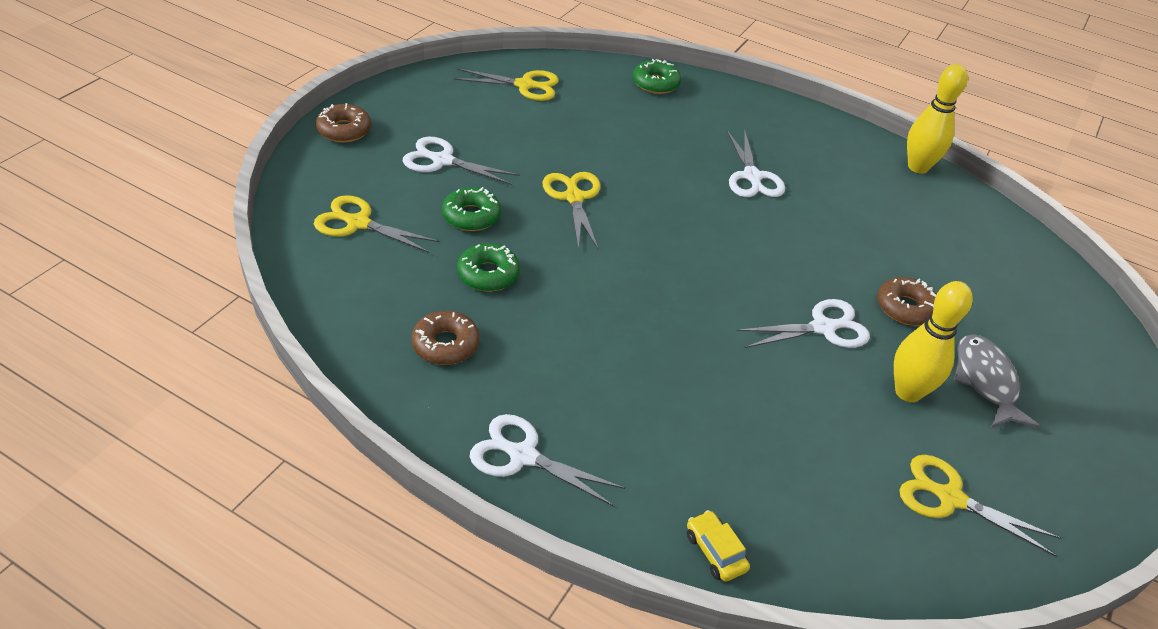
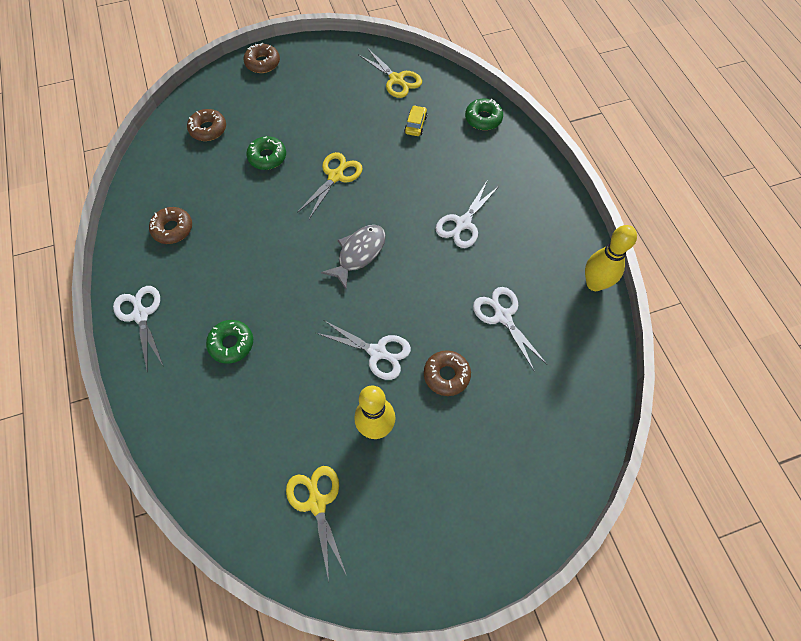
camera: 45 degrees right, 20 degrees up
yellow scissors [314,195,440,253] -> brown donut [187,109,226,141]
white scissors [403,137,520,185] -> white scissors moved to [473,287,547,372]
green donut [457,243,520,292] -> green donut moved to [206,320,253,364]
yellow car [687,510,750,582] -> yellow car moved to [404,105,427,136]
grey fish [954,334,1040,428] -> grey fish moved to [321,225,386,289]

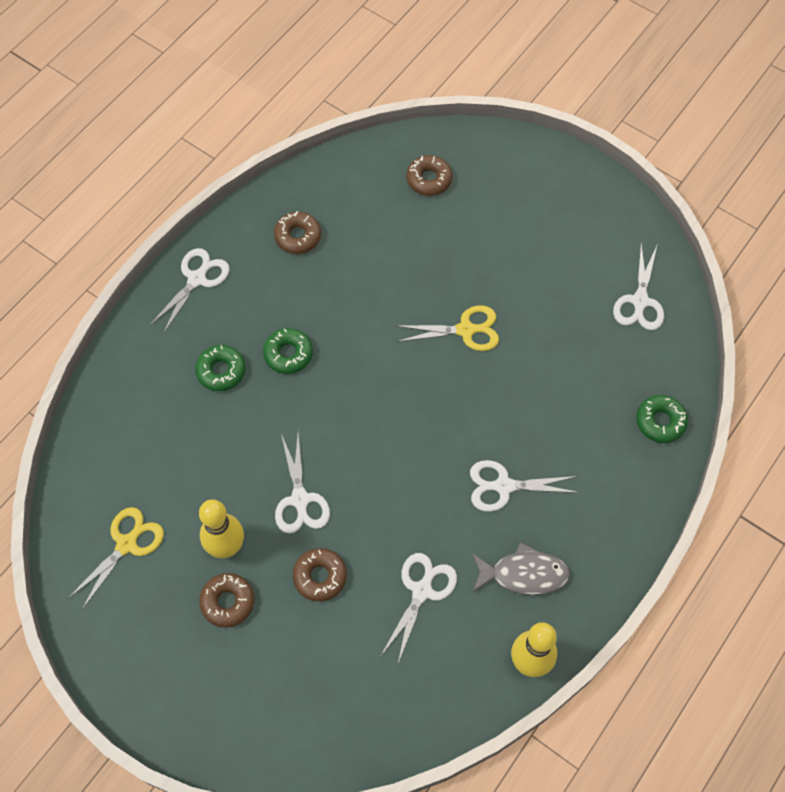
camera: 55 degrees right, 0 degrees up
brown donut [244,42,280,73] -> brown donut moved to [199,573,254,628]
green donut [246,136,286,170] -> green donut moved to [263,328,313,374]
grey fish [321,225,386,289] -> grey fish moved to [472,542,570,595]
yellow scissors [358,48,422,98] -> white scissors [613,244,664,330]
yellow car [404,105,427,136] -> none

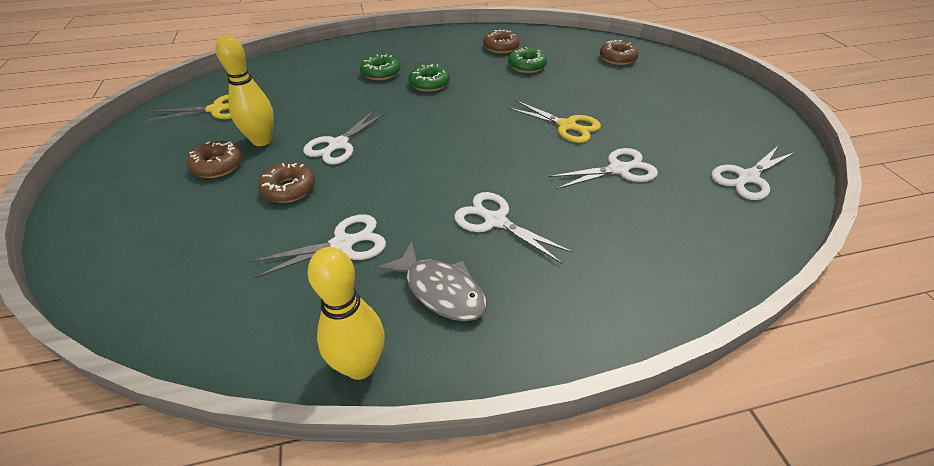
camera: 40 degrees right, 20 degrees down
white scissors [149,248,230,334] -> white scissors moved to [549,148,658,189]
green donut [636,395,688,443] -> green donut moved to [508,47,547,73]

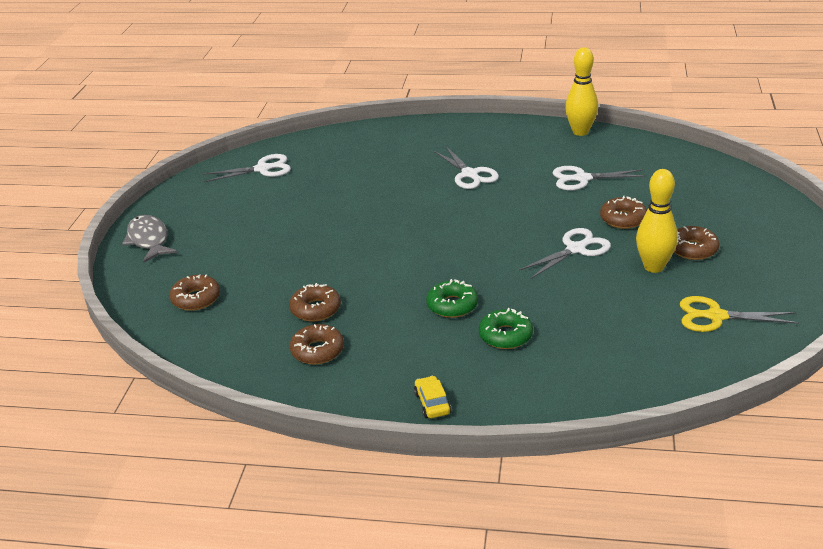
camera: 155 degrees left, 10 degrees down
grey fish [378,242,487,321] -> grey fish moved to [122,215,177,263]
yellow scissors [507,100,601,143] -> none
green donut [508,47,547,73] -> brown donut [289,283,341,322]
white scissors [549,148,658,189] -> none
none -> yellow car [414,376,451,418]

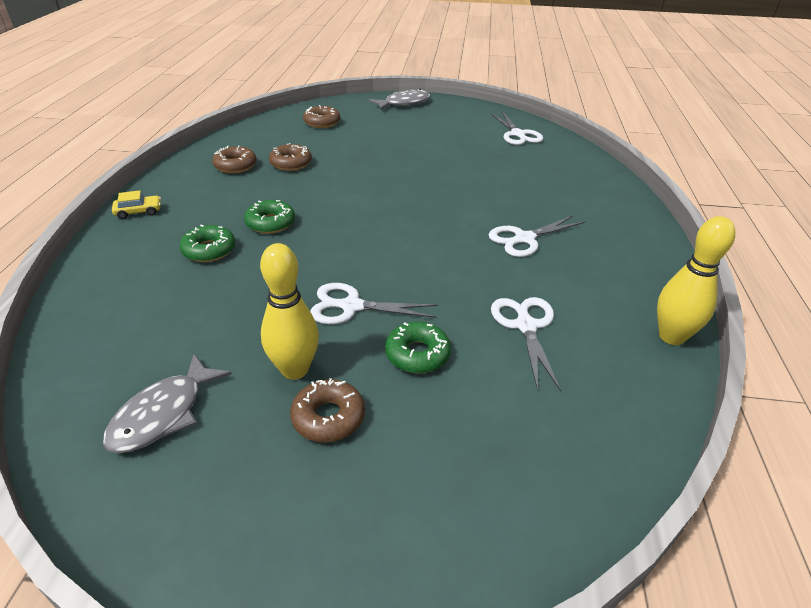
camera: 85 degrees right, 5 degrees up
white scissors [519,228,611,279] -> white scissors turned 135 degrees clockwise [310,283,438,324]
brown donut [600,196,647,229] -> green donut [385,322,451,373]
yellow scissors [680,296,799,332] -> grey fish [103,354,232,454]

